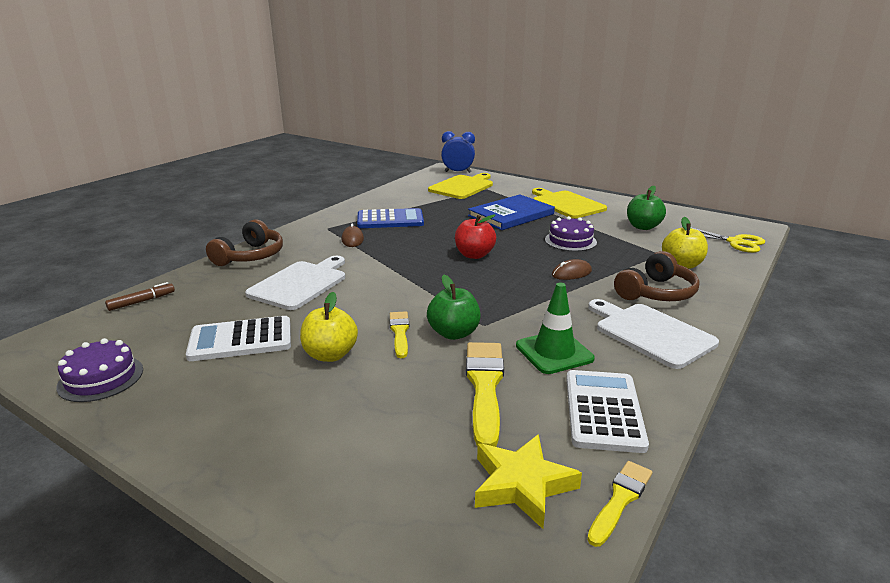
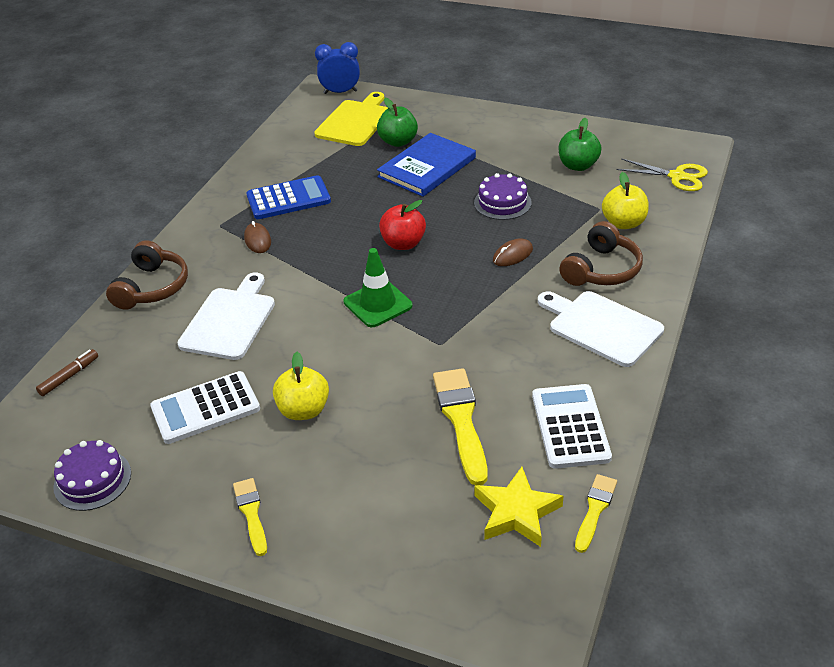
camera: 10 degrees left, 15 degrees up
yellow brush [389,311,409,358] -> yellow brush moved to [233,478,267,556]
green apple [427,275,481,340] -> green apple moved to [377,98,418,147]
green traffic cone [516,283,595,374] -> green traffic cone moved to [344,248,413,327]
yellow cutting board [532,188,607,219] -> none

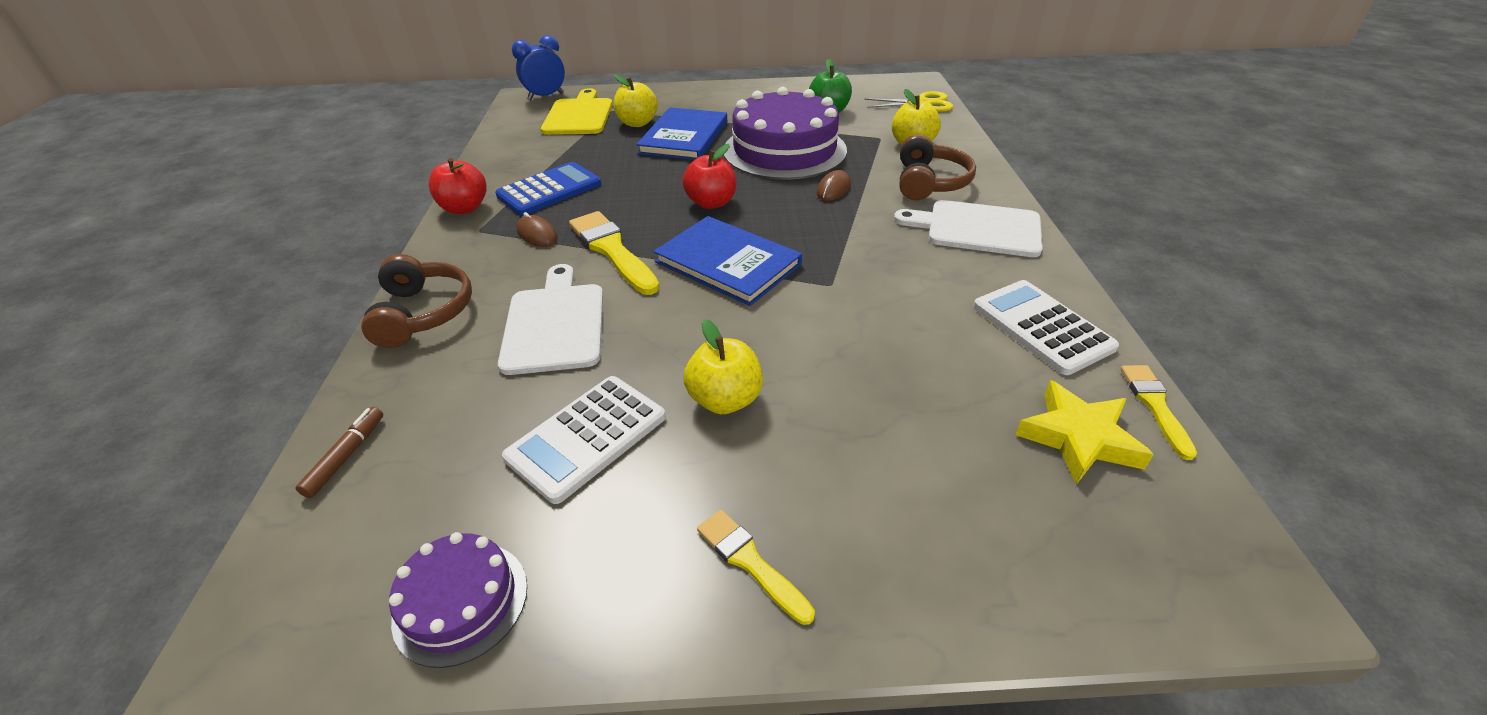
camera: 25 degrees left, 0 degrees up
green traffic cone [344,248,413,327] -> blue book [653,216,802,306]
green apple [377,98,418,147] -> yellow apple [614,74,658,127]
yellow brush [433,368,488,485] -> yellow brush moved to [569,211,659,295]
purple cake [474,173,532,220] -> purple cake [724,87,847,180], size x2.01
none -> red apple [429,158,487,214]

